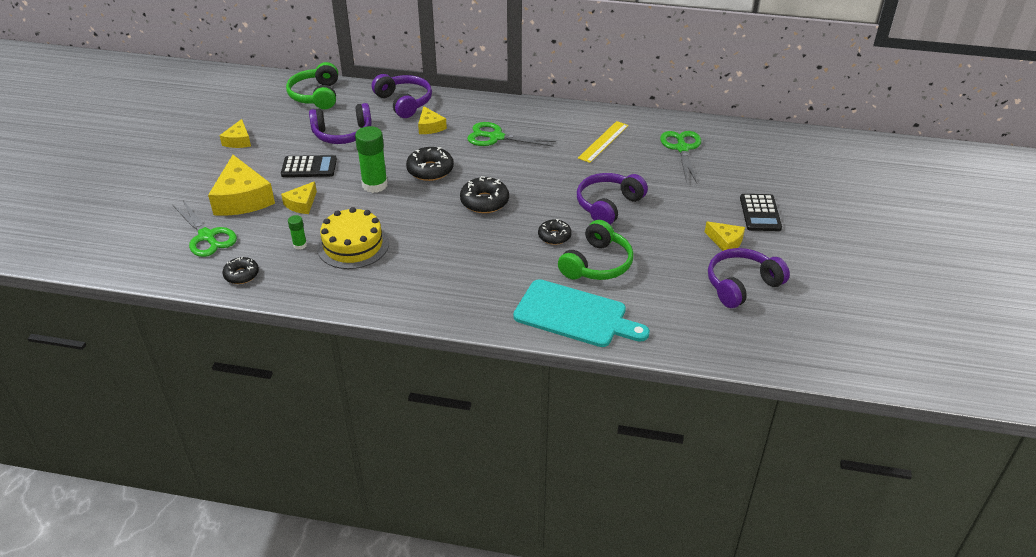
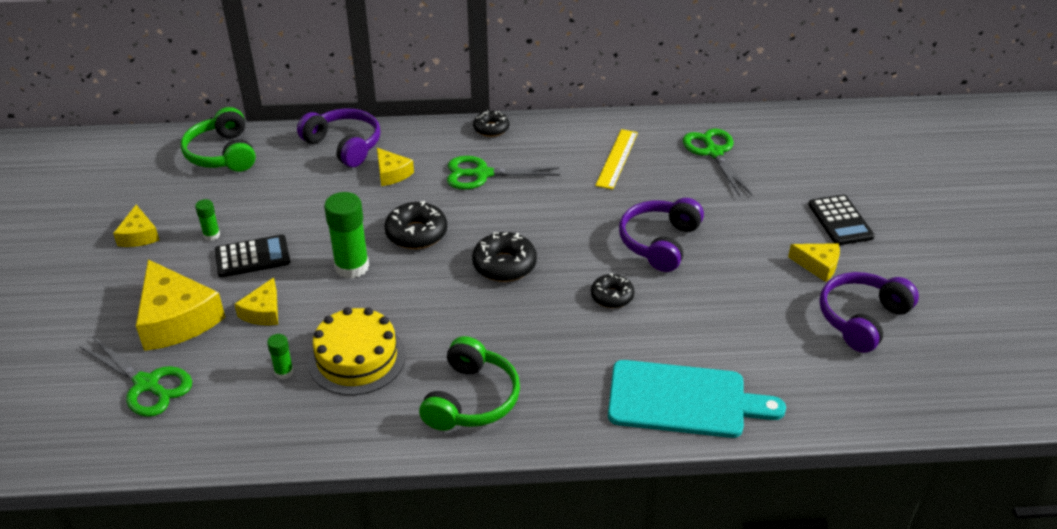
camera: 15 degrees left, 0 degrees up
black donut [222,257,259,284] -> black donut moved to [473,110,509,137]
purple headphones [309,103,372,144] -> none
green headphones [558,220,634,280] -> green headphones moved to [419,336,520,431]
none -> green glue stick [195,199,220,241]

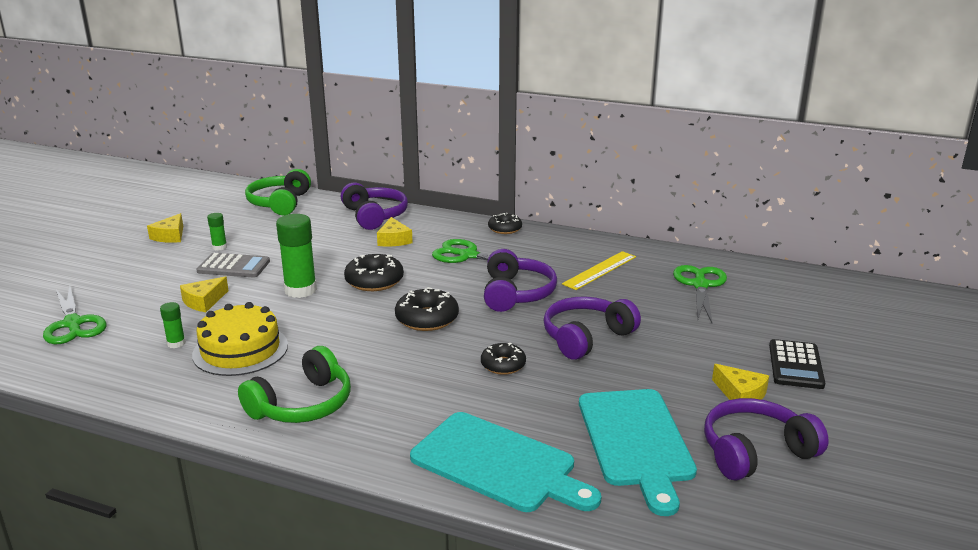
camera: 25 degrees right, 15 degrees down
yellow cheese [136,259,225,351] -> none
black calculator [215,235,290,277] -> grey calculator [197,253,270,278]
none -> purple headphones [484,249,557,312]
none -> turquoise cutting board [579,389,697,516]

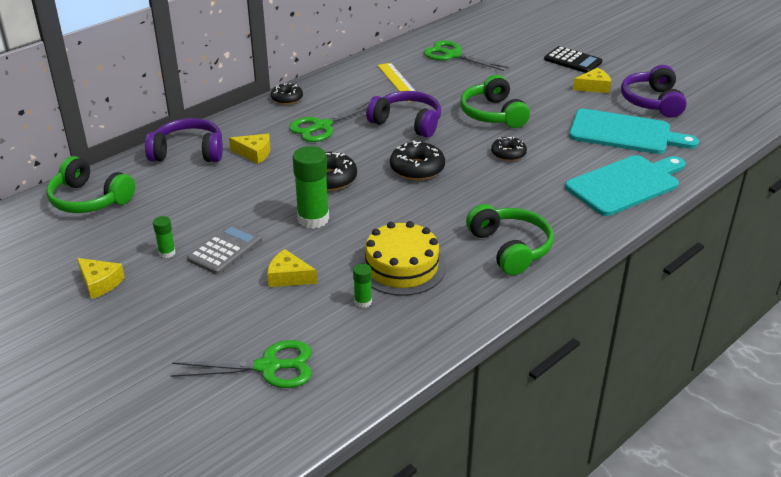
camera: 65 degrees left, 10 degrees up
yellow cheese [180,277,229,312] -> yellow cheese turned 135 degrees clockwise [267,249,317,287]
purple headphones [544,296,641,360] -> green headphones [460,75,530,128]

